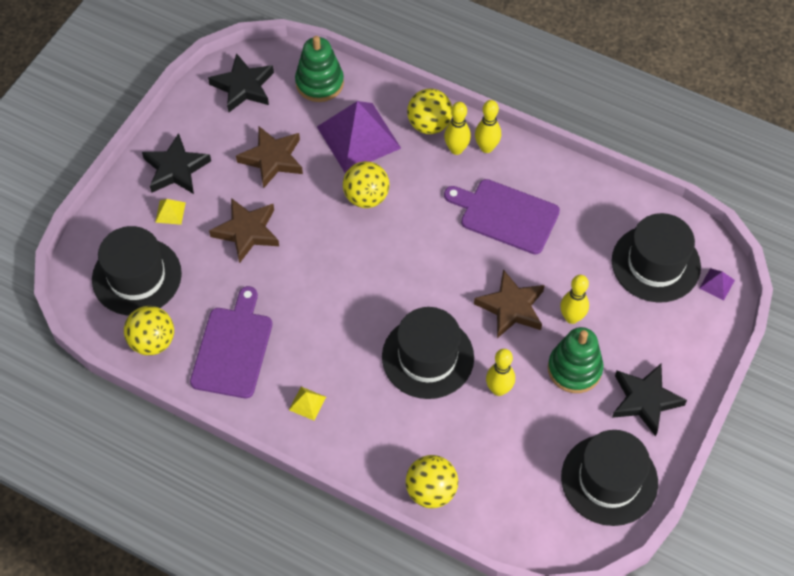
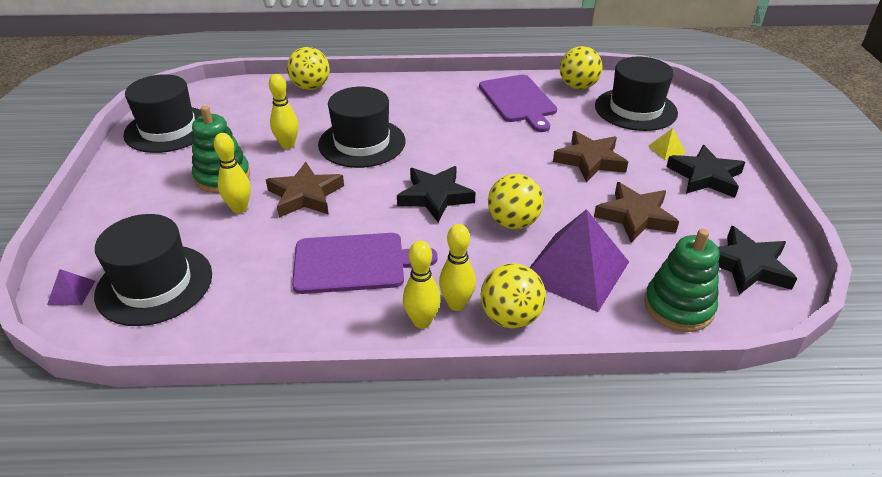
camera: 150 degrees right, 20 degrees down
yellow pyramid [289,387,326,420] -> none
black star [612,364,687,436] -> black star moved to [397,166,476,222]

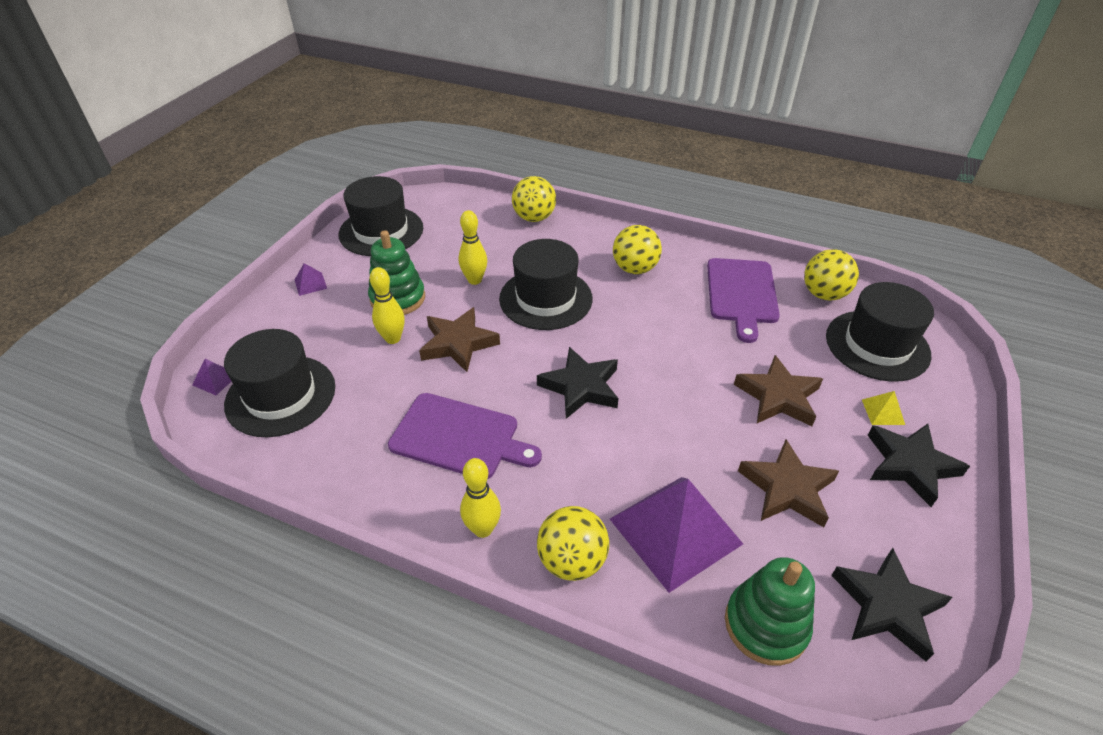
camera: 25 degrees right, 5 degrees up
yellow bowling pin [439,224,476,311] -> none
yellow ball [488,174,544,229] -> yellow ball moved to [613,225,662,274]
none -> purple pyramid [295,263,327,296]

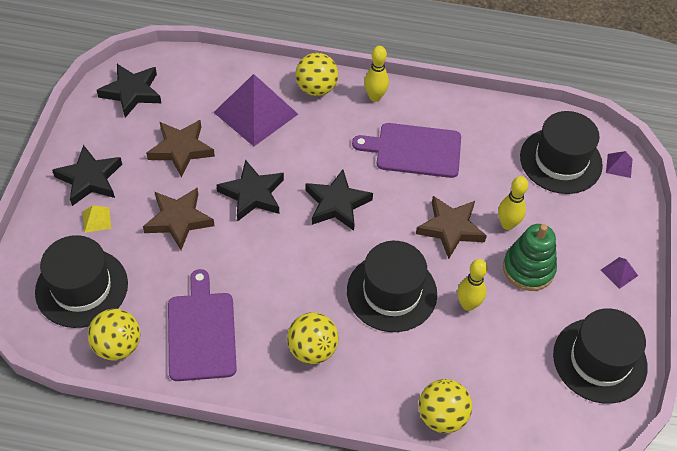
camera: 165 degrees right, 10 degrees up
green stacking toy [725,557,815,666] -> none
none -> black star [217,160,284,222]

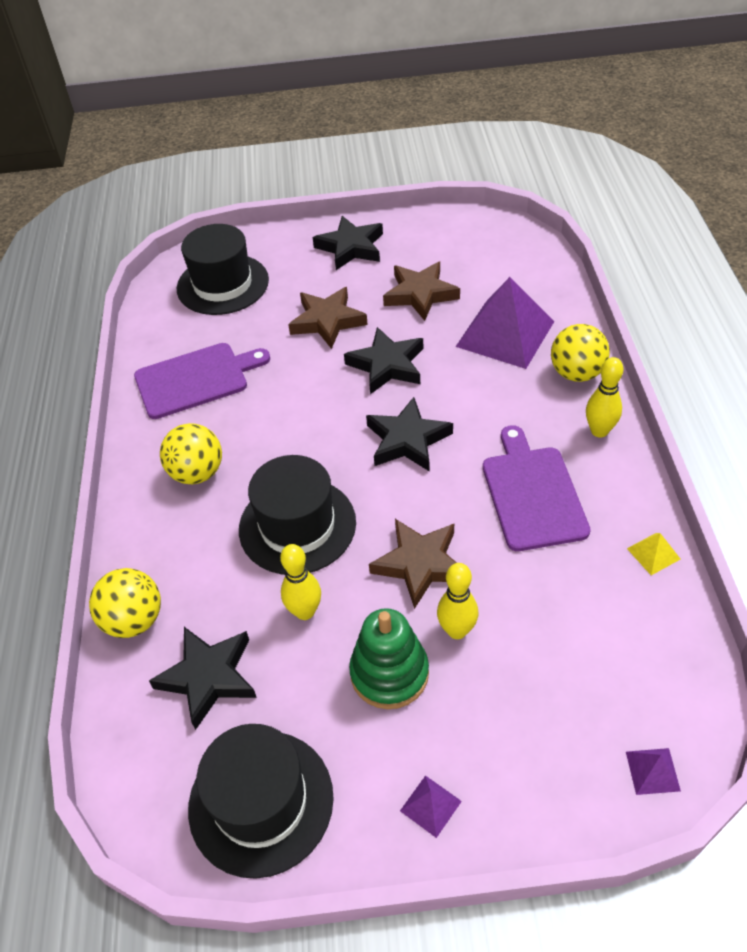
camera: 80 degrees right, 5 degrees down
yellow pyramid [83,205,111,233] -> yellow pyramid moved to [627,533,680,575]
yellow ball [88,309,140,360] -> none
black star [97,64,161,118] -> black star moved to [149,627,257,730]
black hat [520,111,603,194] -> none

